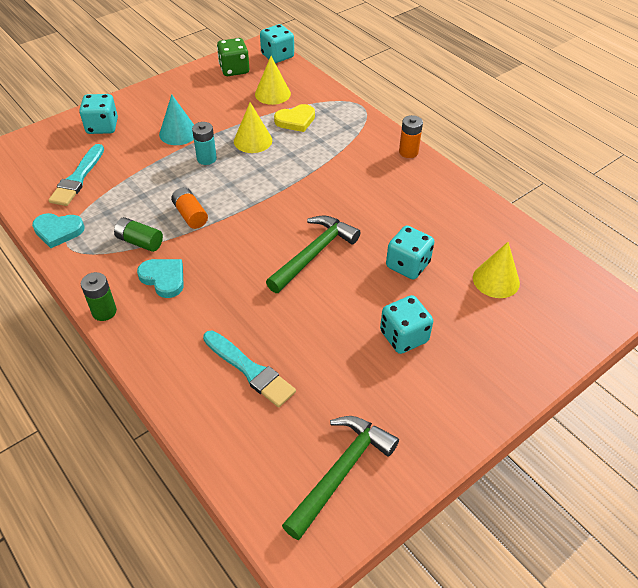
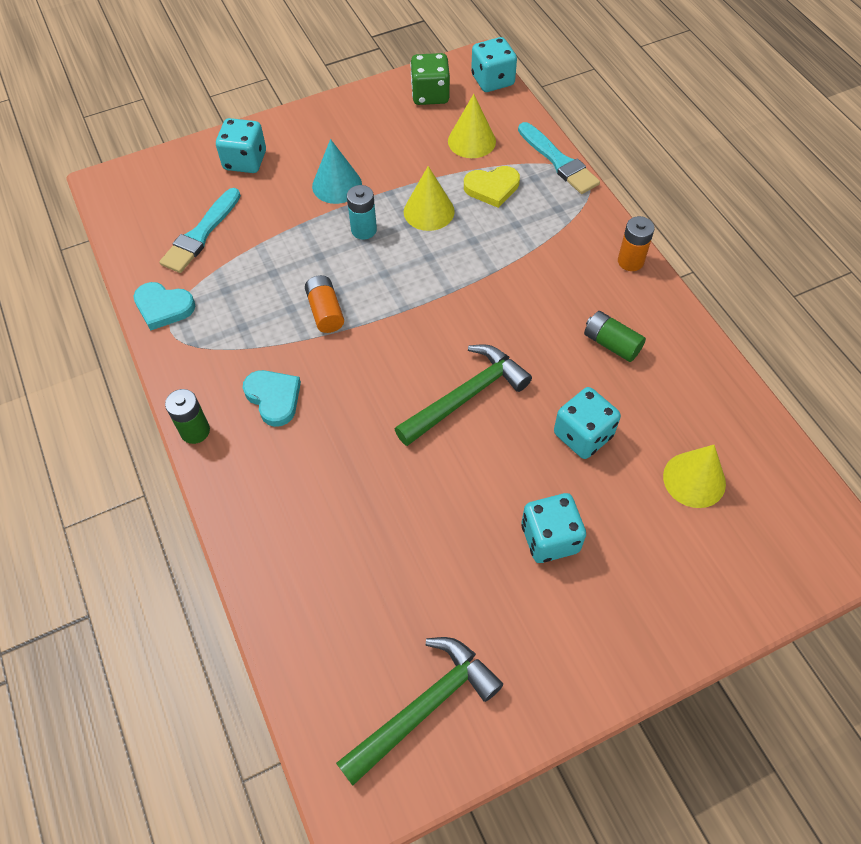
camera: 15 degrees right, 10 degrees up
green battery [114,217,163,252] -> green battery moved to [584,311,646,362]
turquoise brush [203,331,296,407] -> turquoise brush moved to [518,122,600,194]

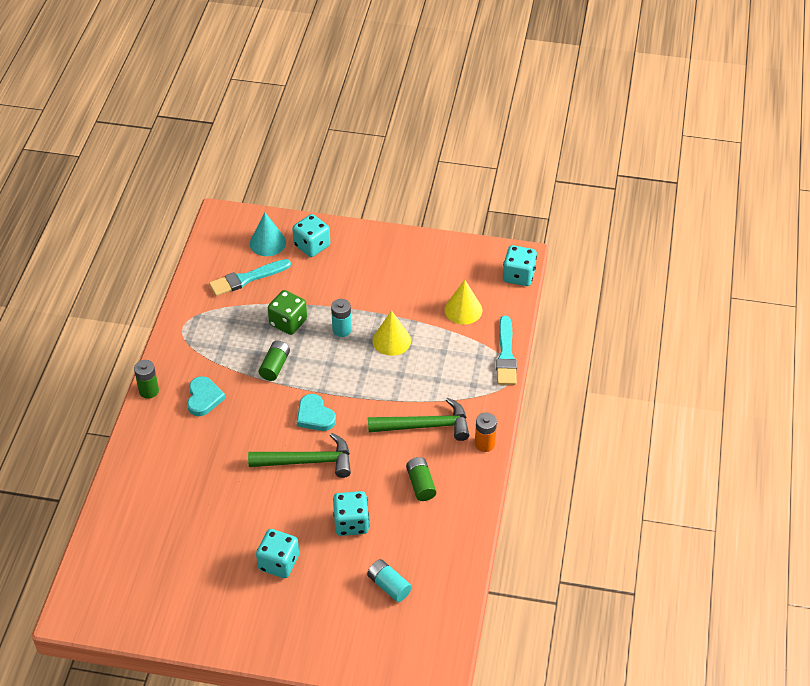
camera: 35 degrees right, 10 degrees down
turquoise heart [133,282,195,330] -> turquoise heart moved to [297,394,336,431]
orange battery [305,275,344,333] -> green battery [259,341,290,381]
turquoise cone [312,139,362,204] -> turquoise cone moved to [250,213,286,256]
green hammer [336,637,503,786] -> green hammer moved to [368,398,469,441]
green dice [410,53,450,105] -> green dice moved to [268,290,307,335]
yellow heart [464,166,520,208] -> none
yellow cone [663,445,726,508] -> turquoise battery [367,559,412,602]

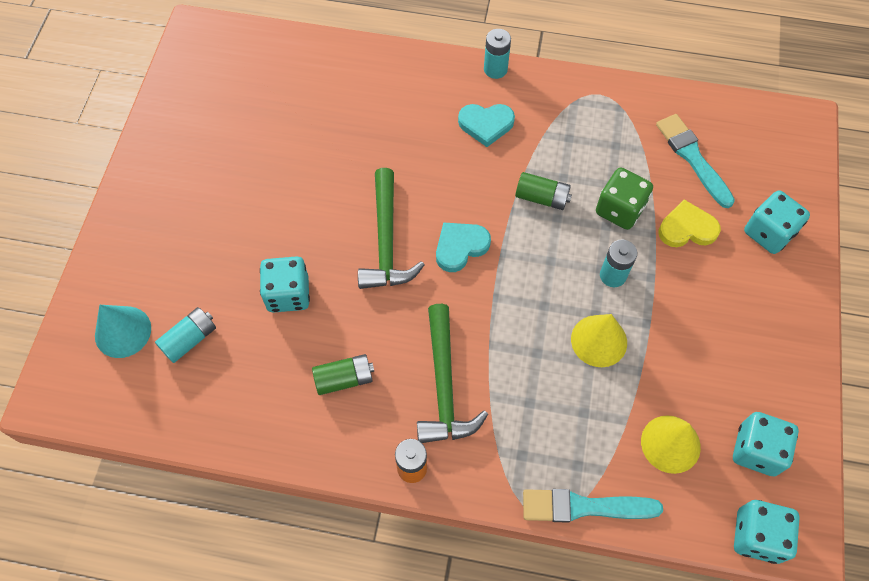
camera: 90 degrees right, 15 degrees up
green battery [134,360,159,399] -> turquoise battery [484,29,511,79]
turquoise cone [250,213,286,256] -> turquoise cone moved to [95,305,151,358]
turquoise dice [256,529,299,578] -> turquoise dice moved to [733,412,799,476]
none -> yellow heart [659,200,721,247]

